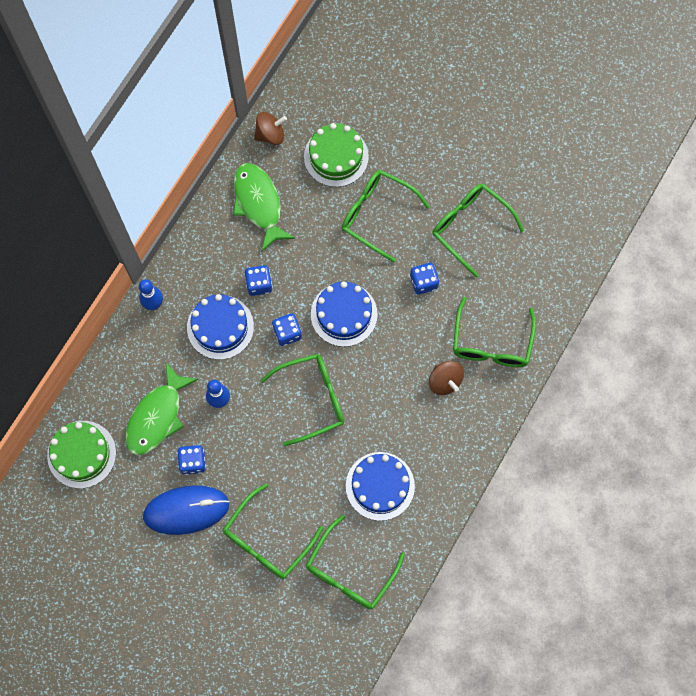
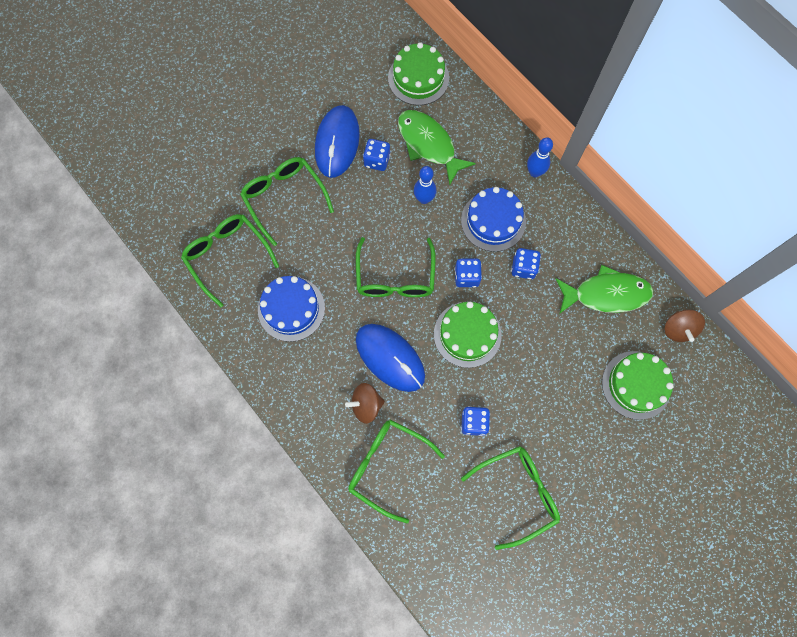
camera: 110 degrees right, 0 degrees up
blue cake [311,281,378,347] -> green cake [434,302,502,368]
green glasses [342,170,430,263] -> none
none -> blue mouse [356,324,425,392]

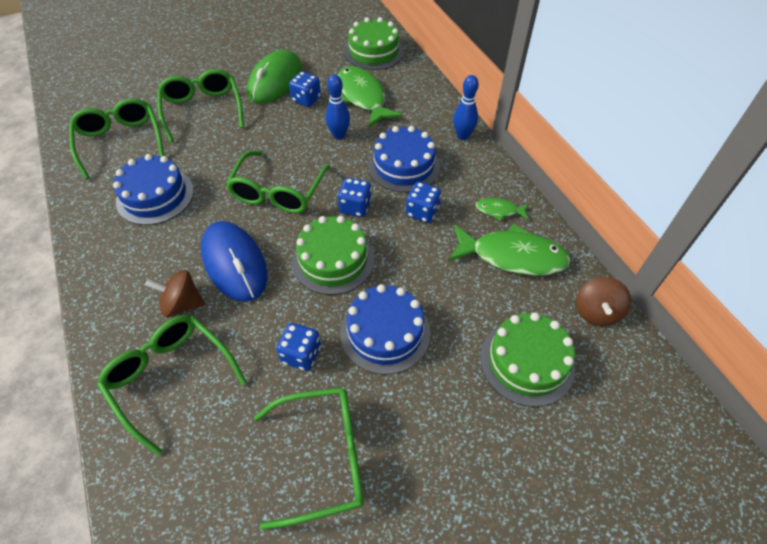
camera: 15 degrees right, 20 degrees down
blue mouse [315,105,360,178] -> green mouse [247,50,302,104]
none -> blue cake [340,284,431,375]
none -> green fish [475,198,528,221]

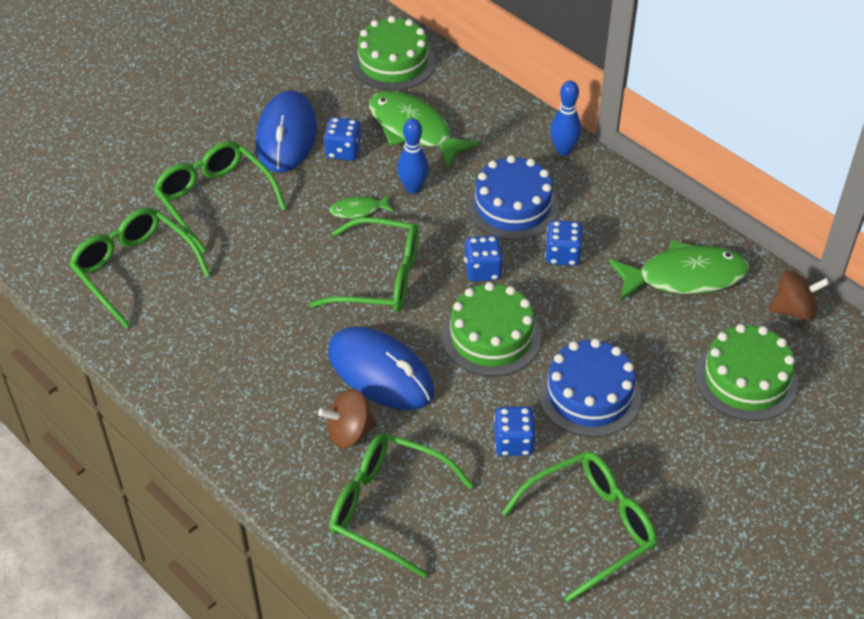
camera: 20 degrees left, 5 degrees down
blue cake [113,154,194,225] -> none
green glasses [226,151,330,213] -> green glasses turned 75 degrees counterclockwise [309,217,419,312]
green mouse [247,50,302,104] -> blue mouse [256,90,317,173]
green fish [475,198,528,221] -> green fish moved to [329,194,394,219]
brown spinning top [576,277,631,326] -> brown spinning top turned 90 degrees counterclockwise [769,270,830,321]

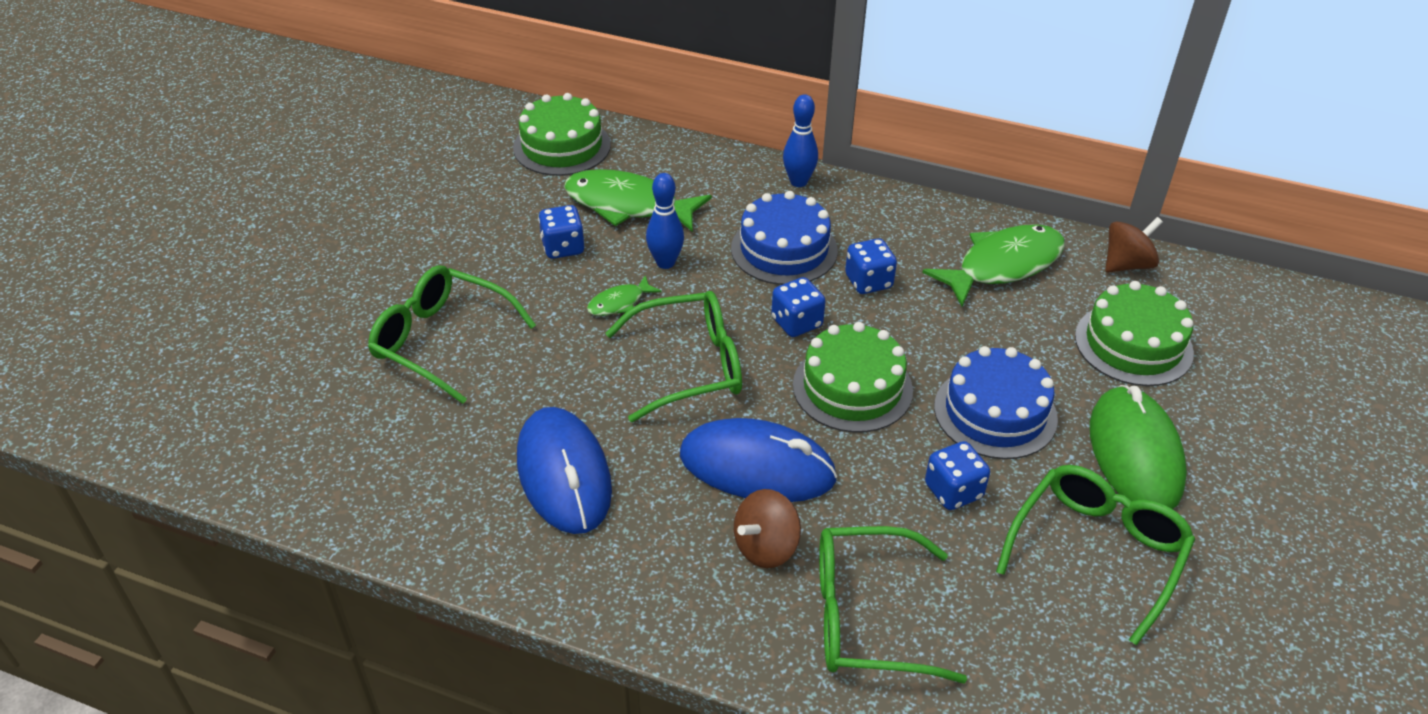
camera: 25 degrees left, 5 degrees down
green glasses [69,207,211,328] -> none
blue mouse [256,90,317,173] -> blue mouse moved to [517,407,612,534]
none -> green mouse [1090,385,1187,509]

